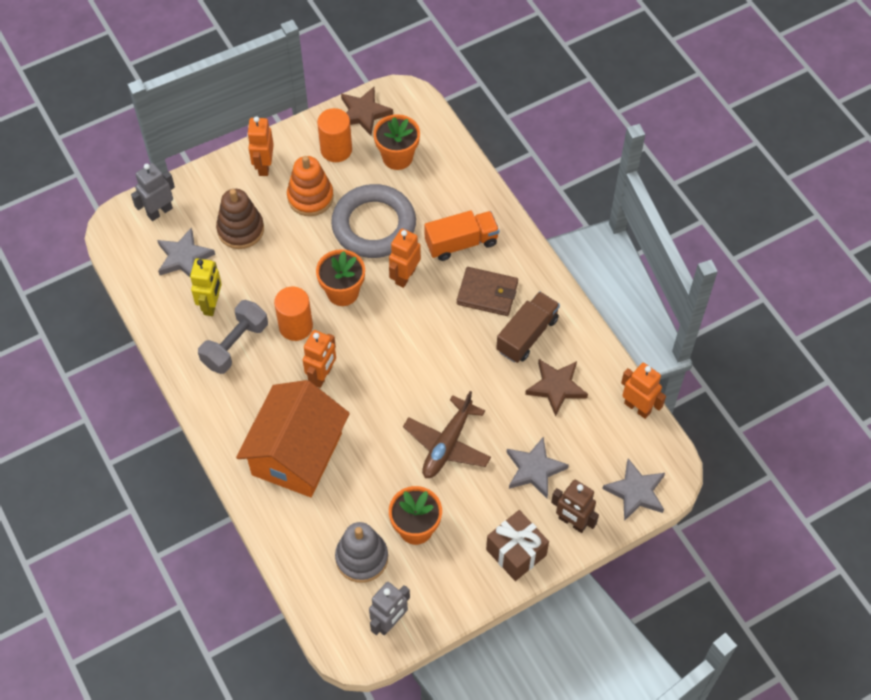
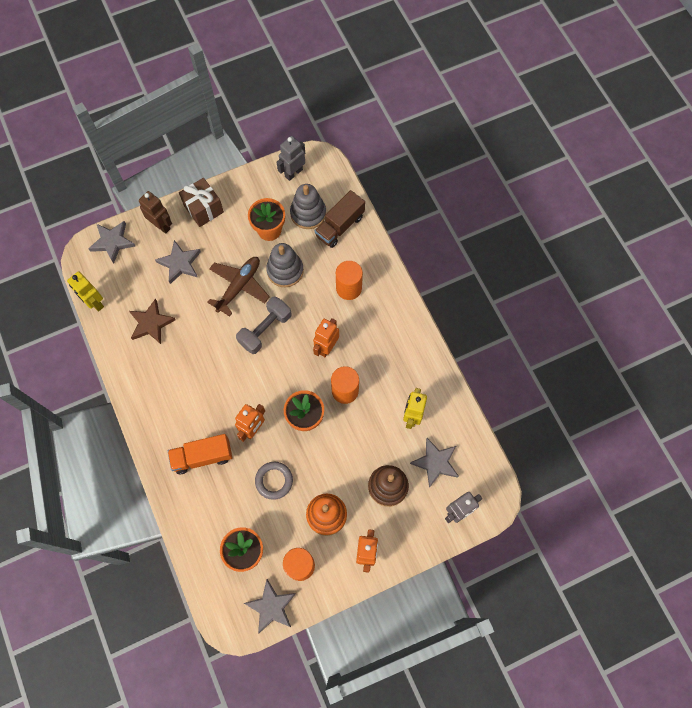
camera: 175 degrees left, 10 degrees up
grey dumbbell [198,300,268,374] -> grey dumbbell moved to [236,296,292,354]
orange house [236,380,350,497] -> orange cylinder [336,261,363,300]
grey ring [331,184,416,258] -> grey ring [255,462,293,500], size x0.52
brown star [341,87,393,136] -> grey star [244,579,296,634]
brown wallet [457,267,518,316] -> none
brown truck [496,291,560,363] -> brown truck moved to [315,190,365,248]
orange robot [621,363,666,419] -> yellow robot [67,271,104,312]
none -> grey stacking toy [266,243,304,288]

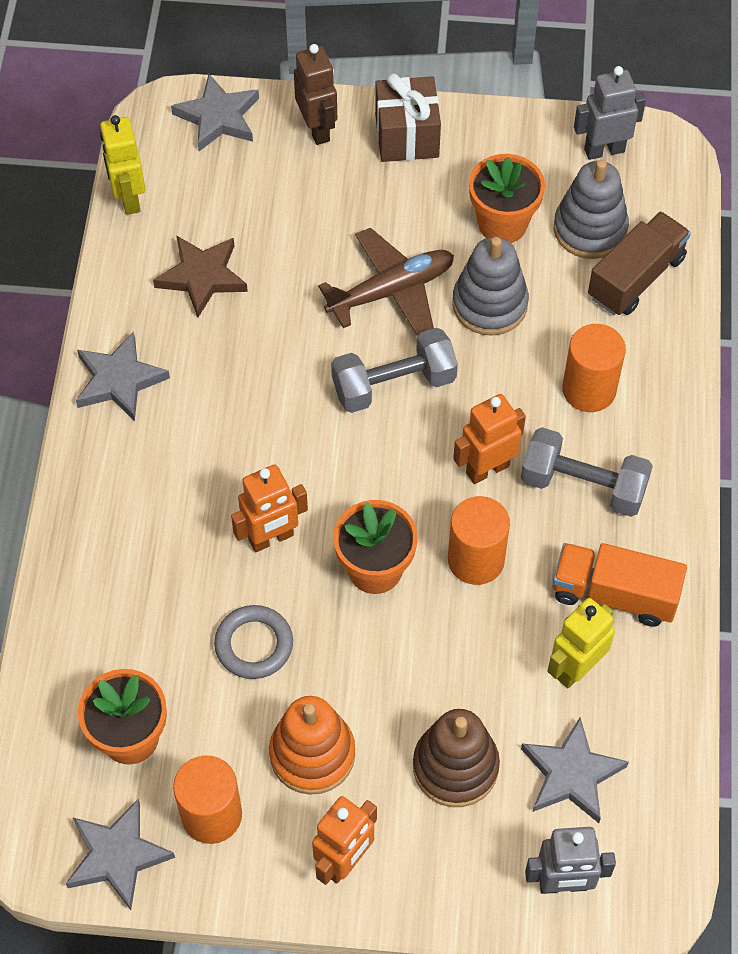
camera: 30 degrees right, 10 degrees down
grey star [155,240,201,284] -> grey star moved to [76,332,170,421]
orange truck [168,434,232,474] -> orange truck moved to [553,543,687,627]
brown truck [315,190,365,248] -> brown truck turned 150 degrees clockwise [588,211,691,315]
none -> grey dumbbell [521,427,653,517]

